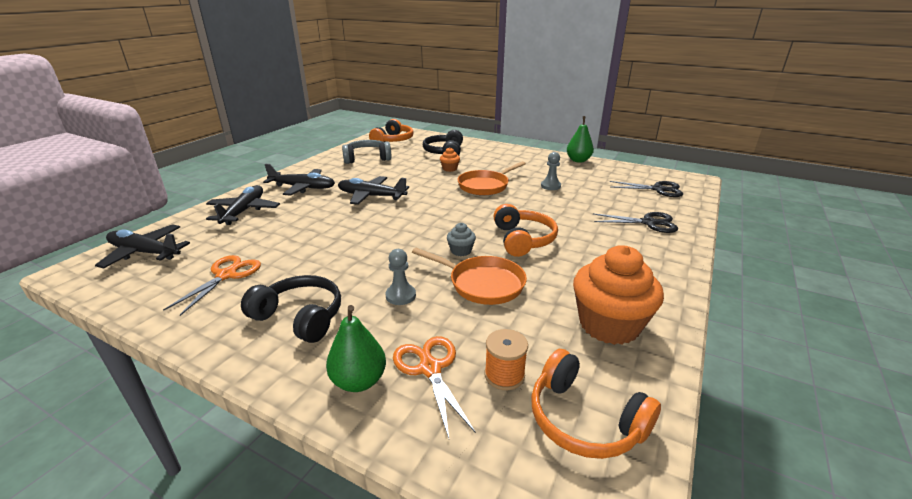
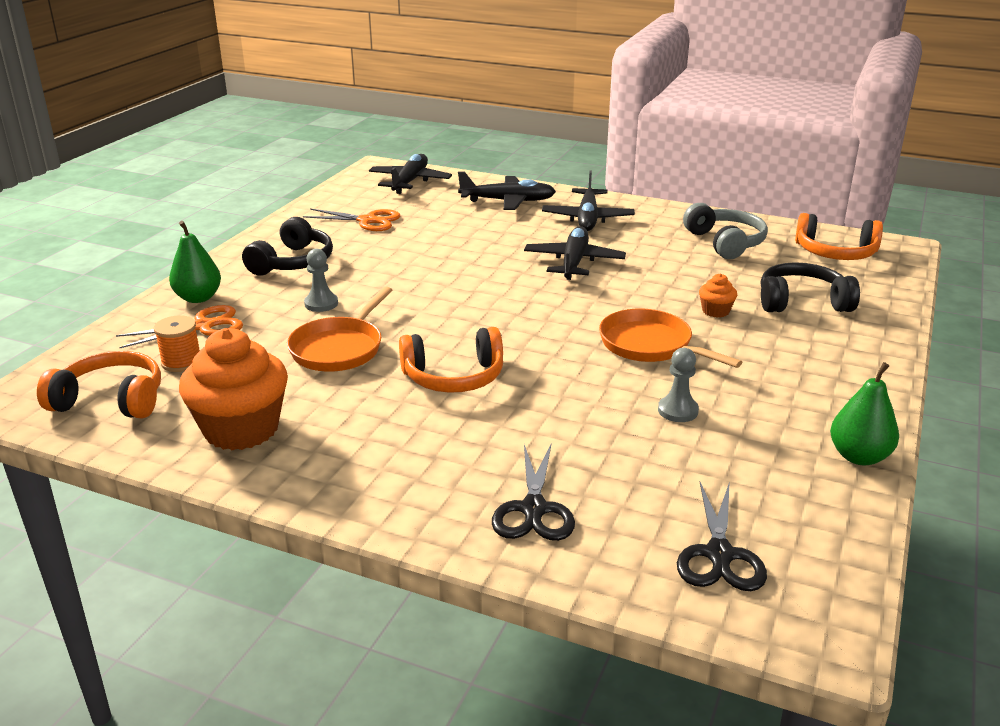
camera: 85 degrees right, 0 degrees up
grey cupcake [447,223,476,256] -> none
orange headphones [531,349,661,459] -> orange headphones turned 60 degrees clockwise [37,351,161,419]

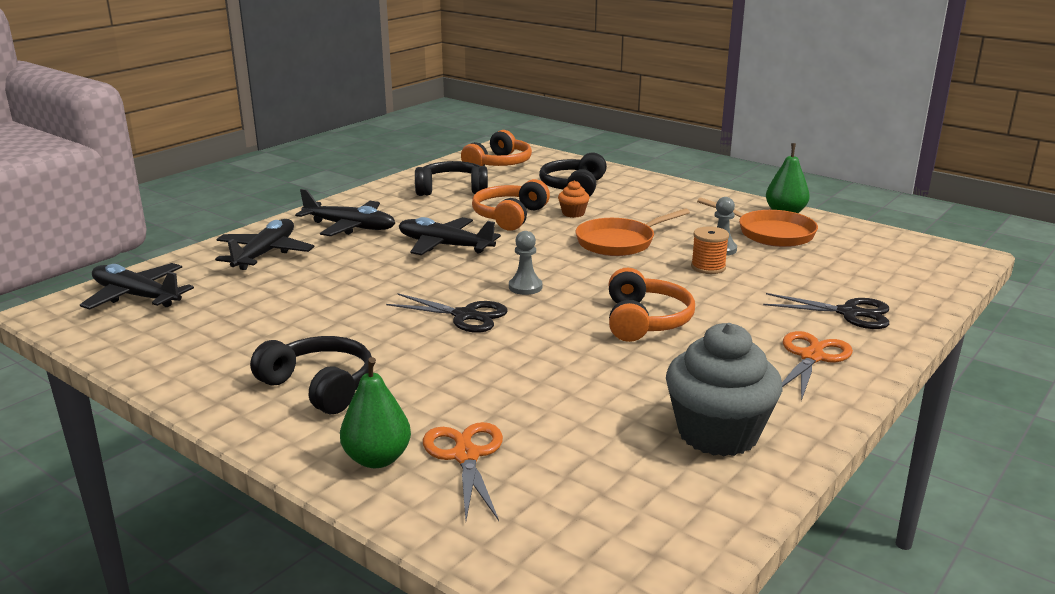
camera: 75 degrees left, 5 degrees down
orange headphones [37,351,161,419] -> orange headphones moved to [472,179,550,231]
orange spool [154,315,200,372] -> orange spool moved to [691,227,729,274]
orange cupcake [179,328,288,450] -> grey cupcake [666,323,782,456]
orange pan [287,287,392,372] -> orange pan moved to [697,197,818,247]
orange scissors [303,208,400,231] -> orange scissors moved to [782,331,853,401]
grey pawn [304,249,338,312] -> grey pawn moved to [509,231,542,295]
black scissors [677,482,767,591] -> black scissors moved to [386,293,508,333]
grey headphones [683,203,768,259] -> black headphones [415,161,488,196]

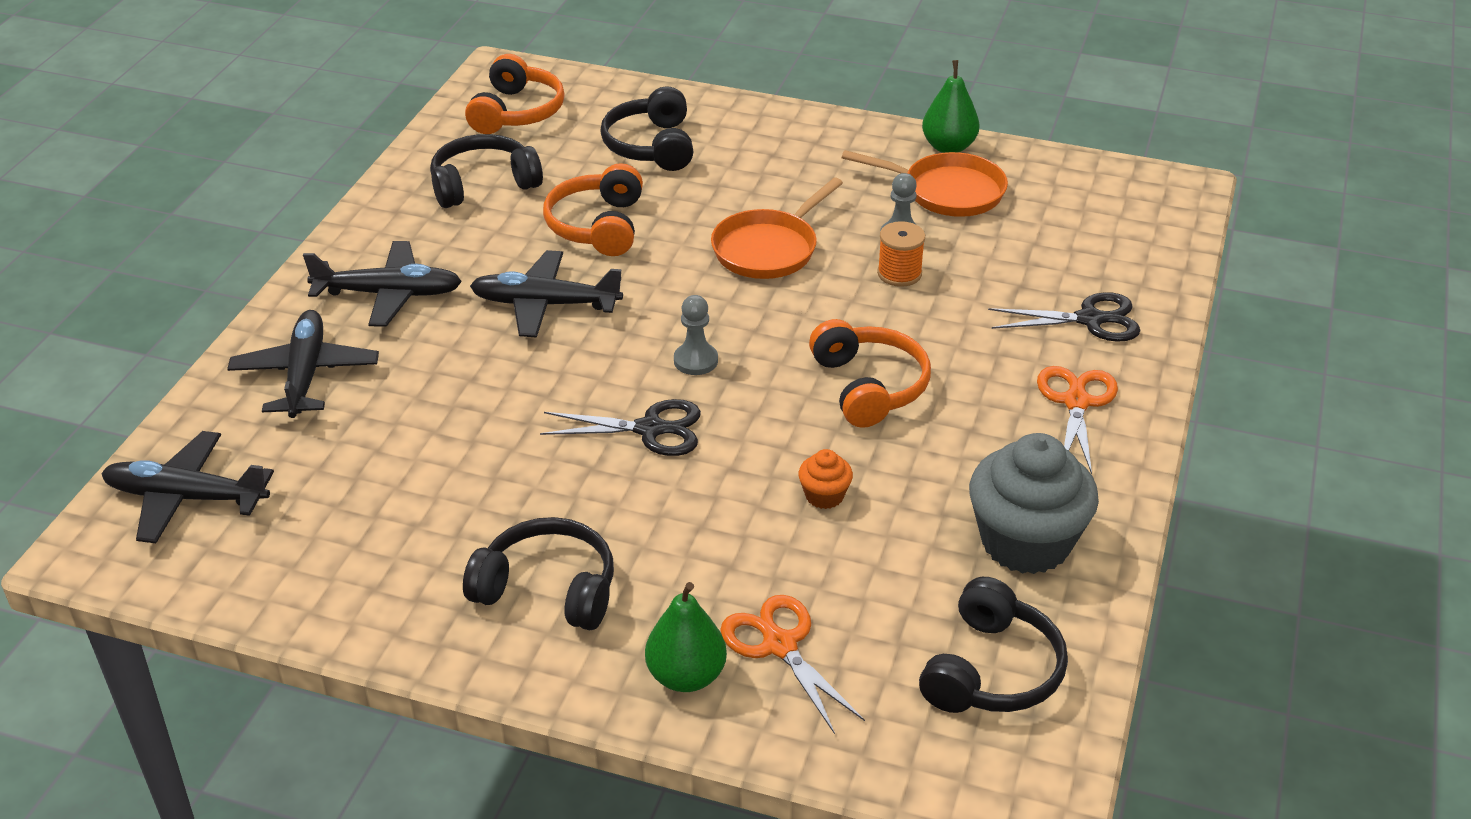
camera: 20 degrees left, 15 degrees up
orange cupcake [558,180,590,218] -> orange cupcake moved to [798,449,853,509]
none -> black headphones [919,577,1068,713]

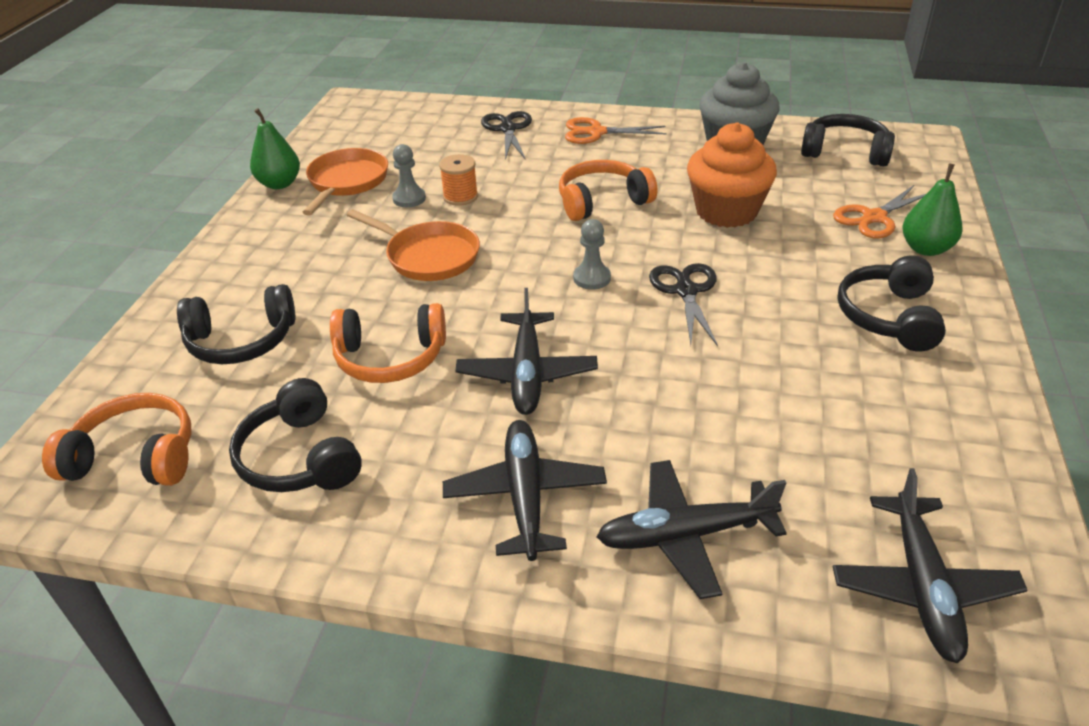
camera: 95 degrees left, 0 degrees up
orange cupcake [798,449,853,509] -> orange cupcake [687,122,777,228], size x2.25

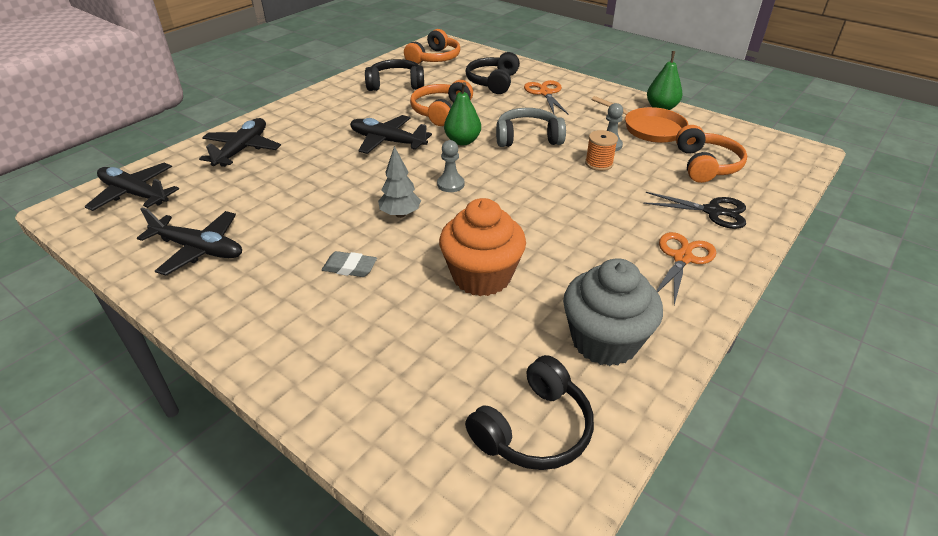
camera: 115 degrees right, 0 degrees up
orange pan [347,209,480,281] -> grey headphones [496,108,566,147]
black plane [443,420,607,561] -> black plane moved to [137,207,242,276]
orange headphones [559,160,657,221] -> orange headphones moved to [676,125,747,183]
black scissors [649,263,718,346] -> grey tree [378,146,421,218]
orange scissors [833,185,926,238] -> orange scissors moved to [524,80,569,115]
black headphones [837,255,946,351] -> none
green pear [903,163,963,256] -> green pear moved to [444,82,481,146]
none -> grey eraser [322,251,377,277]

